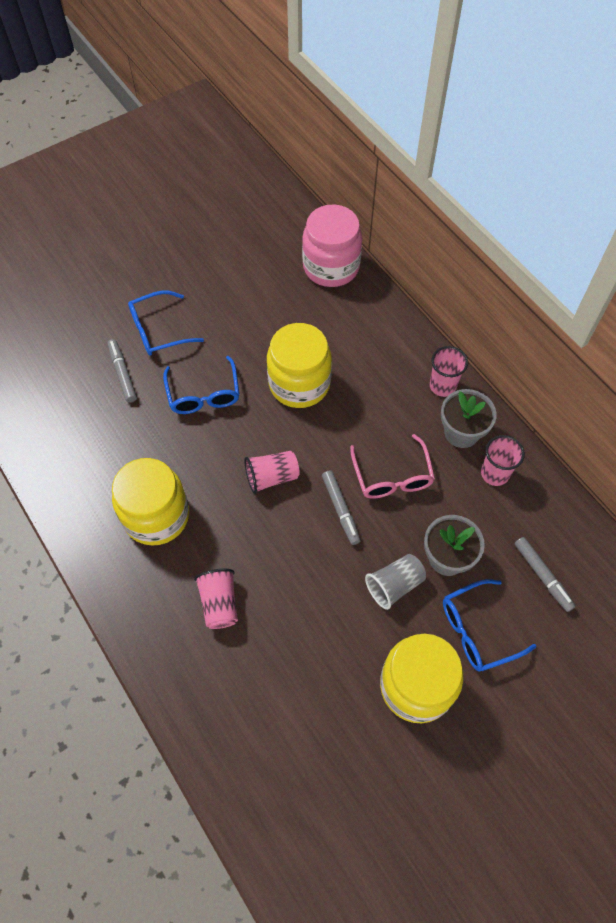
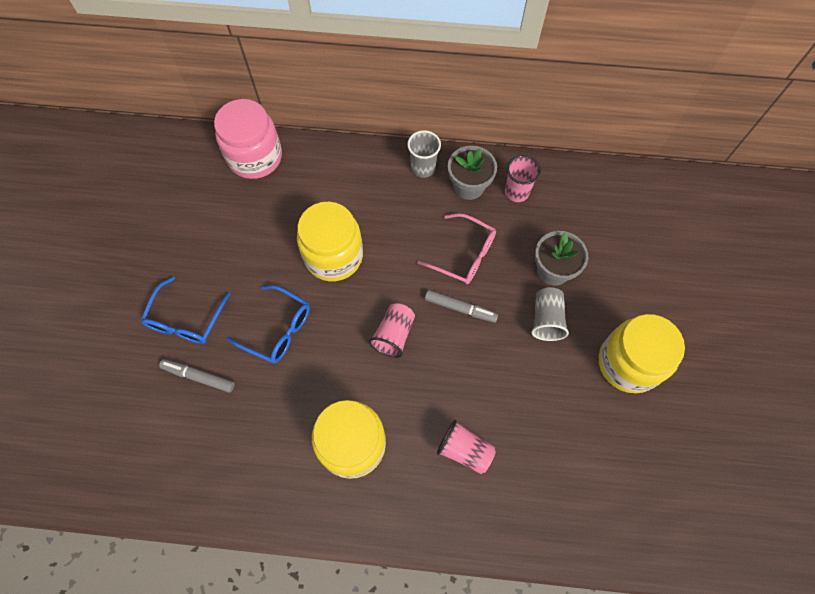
camera: 50 degrees left, 5 degrees up
pink cup [430,346,468,397] -> grey cup [407,130,441,178]
blue glasses [443,579,536,672] -> none
grey marker [514,537,576,612] -> none

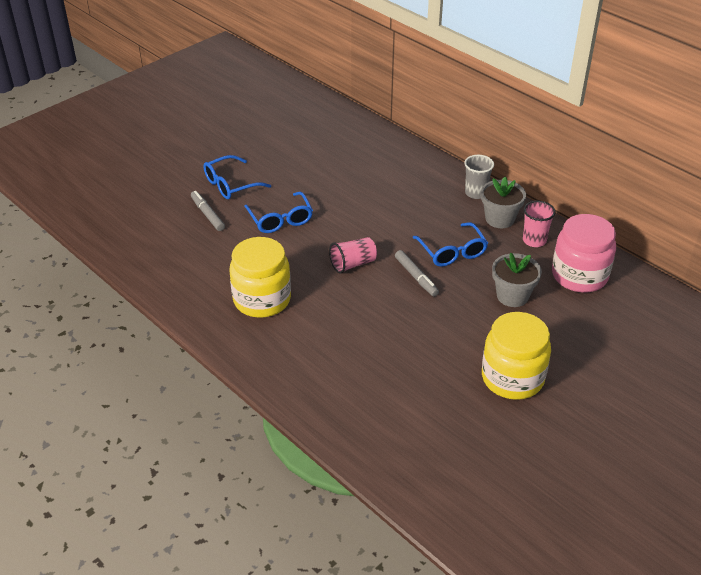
camera: 40 degrees right, 25 degrees down
pink jar [214,99,282,179] -> pink jar moved to [552,214,616,293]
yellow jar [297,202,363,281] -> none
pink glasses [417,213,496,284] -> blue glasses [412,222,488,267]
pink cup [437,420,496,474] -> none
grey cup [531,287,569,341] -> none

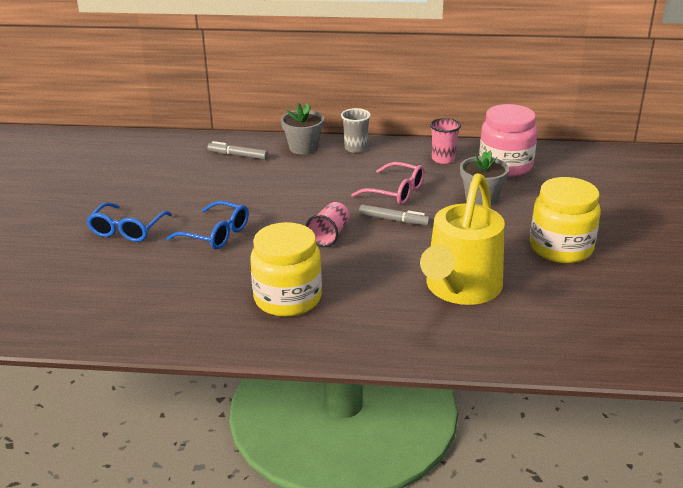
camera: 40 degrees left, 10 degrees down
grey marker [191,191,225,231] -> grey marker moved to [207,141,268,160]
blue glasses [412,222,488,267] -> pink glasses [351,162,425,205]
grey flower pot [481,177,526,228] -> grey flower pot moved to [281,103,324,155]
none -> yellow watering can [420,173,505,305]

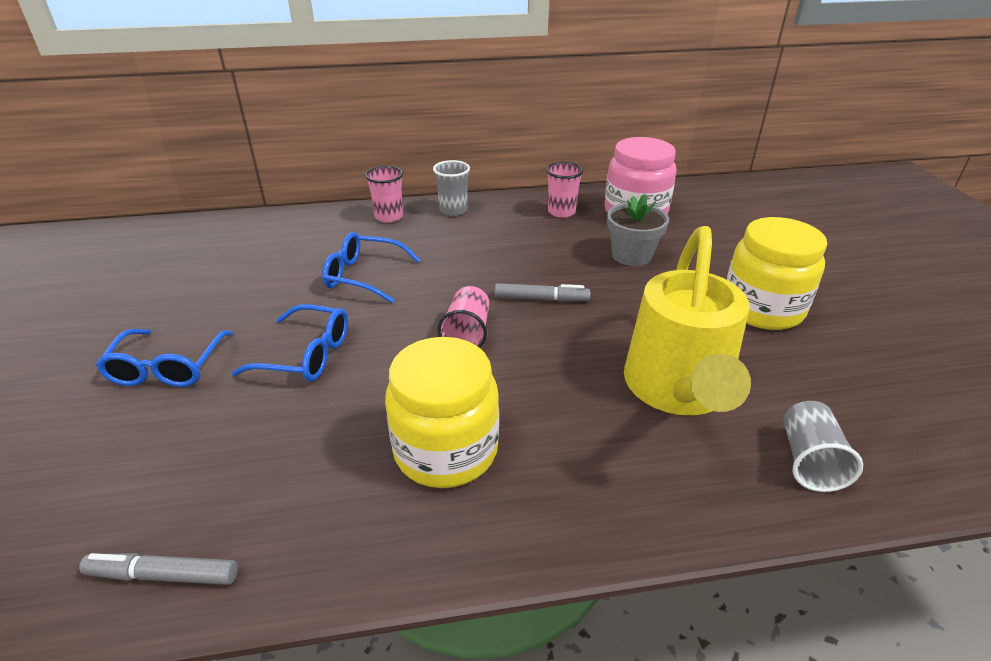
camera: 15 degrees left, 5 degrees up
grey marker [207,141,268,160] -> grey marker moved to [79,553,238,585]
grey flower pot [281,103,324,155] -> pink cup [365,166,403,223]
pink glasses [351,162,425,205] -> none
none -> blue glasses [322,232,420,303]
none -> grey cup [784,401,863,492]

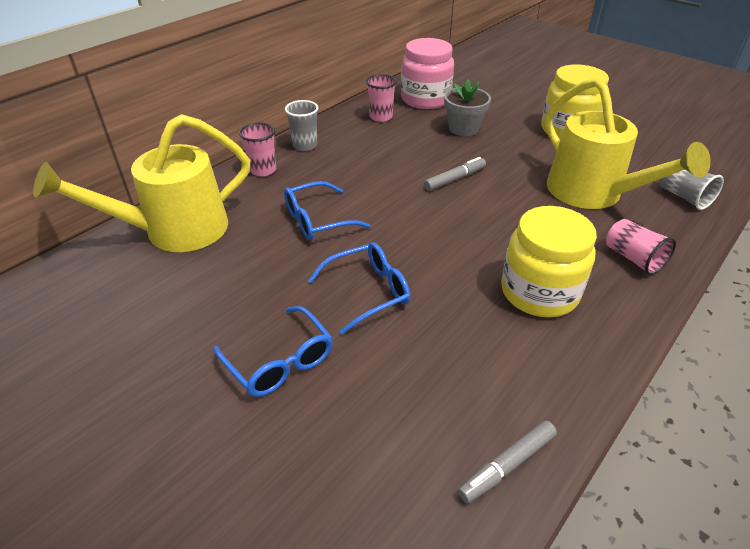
camera: 40 degrees left, 5 degrees up
pink cup [437,286,489,348] -> pink cup moved to [606,219,676,275]
none -> yellow watering can [33,114,250,252]

